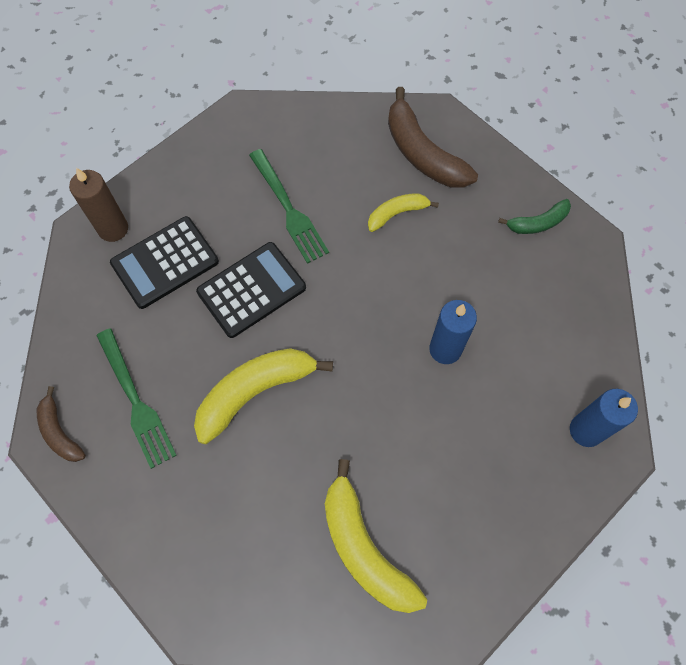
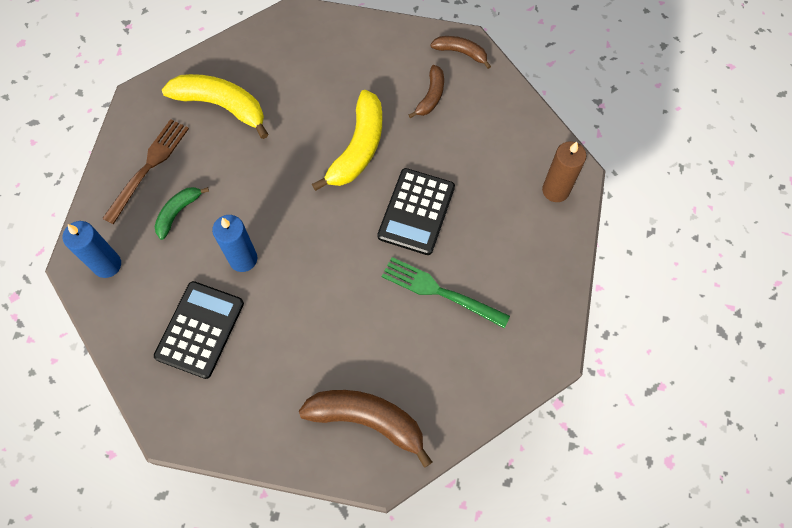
camera: 145 degrees right, 0 degrees up
green fork [96,328,177,469] -> brown banana [409,65,444,118]
black calculator [110,216,219,309] -> black calculator moved to [154,281,244,379]
yellow banana [368,193,439,232] -> none
green banana [498,199,571,234] -> green banana moved to [154,187,209,240]
none -> brown fork [102,119,189,224]

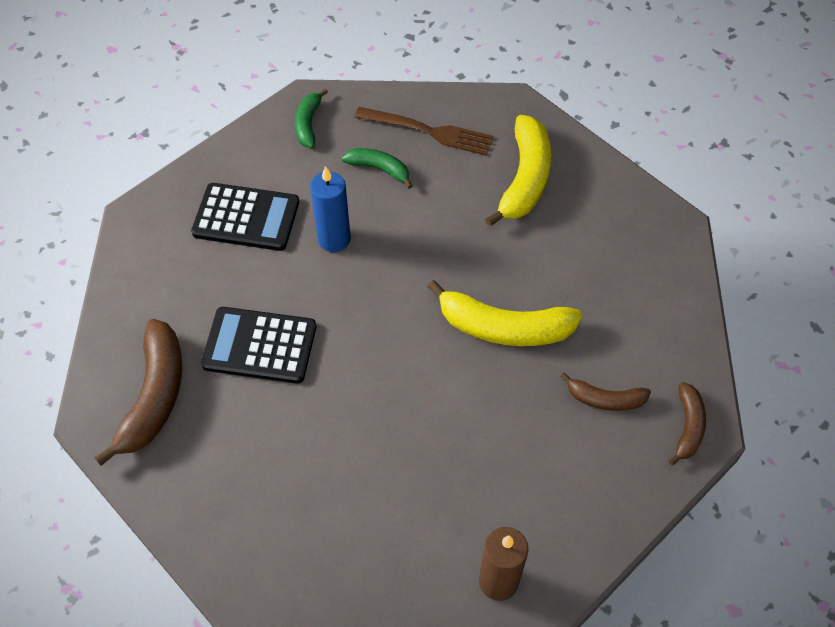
camera: 80 degrees right, 10 degrees down
blue candle [63,221,121,278] -> green banana [295,89,328,148]
black calculator [377,168,455,255] -> black calculator moved to [201,307,316,384]
green fork [381,257,510,328] -> none

